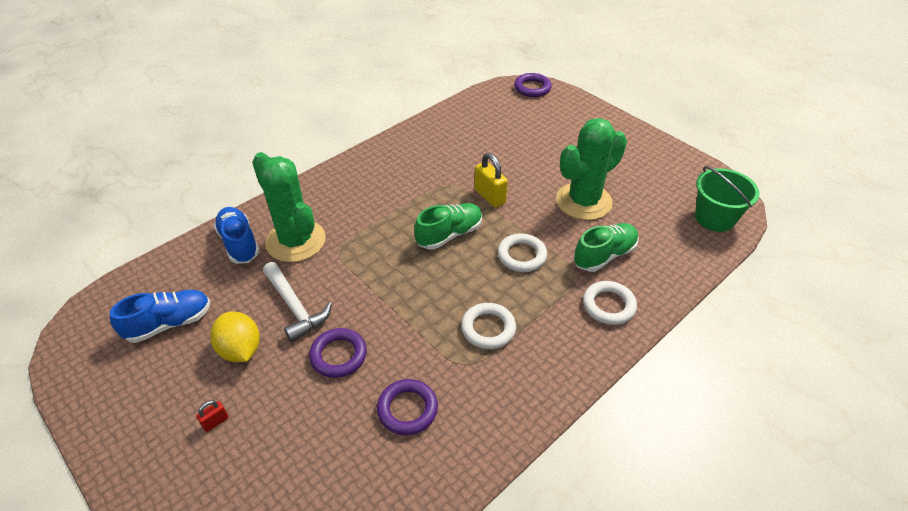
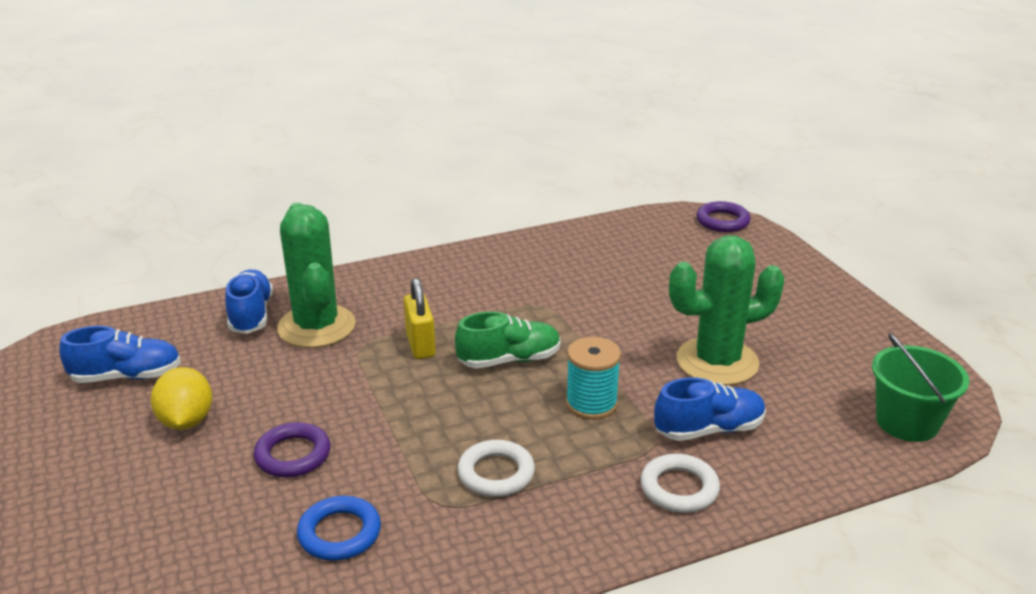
camera: 20 degrees right, 15 degrees down
red padlock [196,400,229,432] -> none
white hammer [263,262,332,342] -> none
purple ring [377,379,438,435] -> blue ring [297,496,381,561]
yellow padlock [474,153,508,208] -> yellow padlock moved to [404,278,436,359]
white ring [498,233,547,272] -> turquoise spool [566,337,621,420]
green shoe [573,223,639,272] -> blue shoe [654,377,766,441]

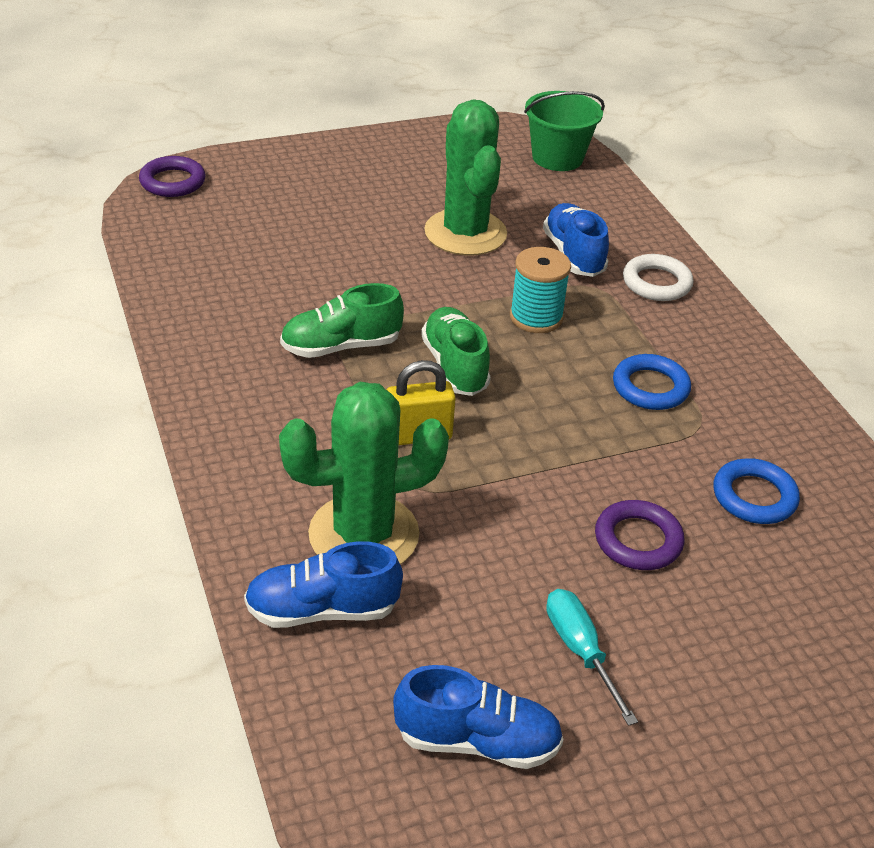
camera: 90 degrees left, 10 degrees up
blue shoe [59,326,181,383] -> blue shoe turned 105 degrees clockwise [393,665,564,769]
yellow lemon [151,367,212,430] -> turquoise screwdriver [546,589,638,726]
white ring [458,440,535,497] -> blue ring [613,354,691,410]
none -> green shoe [280,283,404,358]

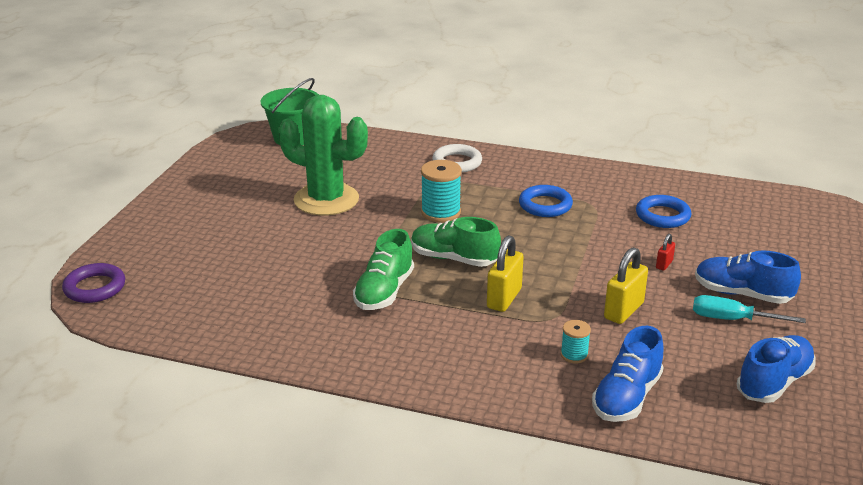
camera: 50 degrees left, 10 degrees down
green cactus [279,382,449,564] -> turquoise spool [561,320,591,364]
blue shoe [543,203,609,277] -> blue shoe moved to [695,251,801,304]
purple ring [595,500,684,570] -> red padlock [656,234,675,271]
none -> yellow padlock [604,247,648,324]

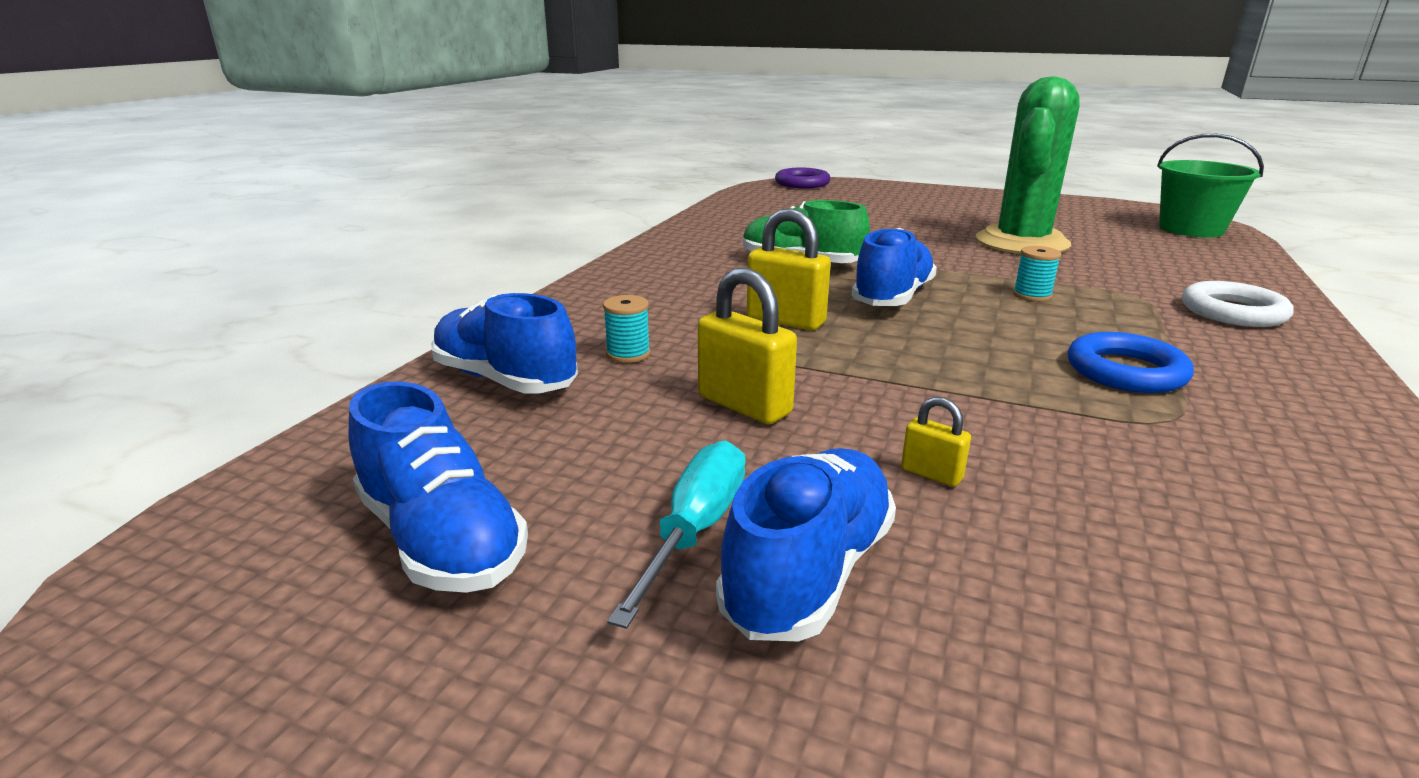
camera: 95 degrees right, 5 degrees down
green shoe [411,217,501,267] -> blue shoe [852,228,937,306]
turquoise spool [421,160,462,222] -> turquoise spool [1013,246,1061,302], size x0.56
blue ring [636,195,691,228] -> none
red padlock [656,234,675,271] -> yellow padlock [901,397,971,487]

